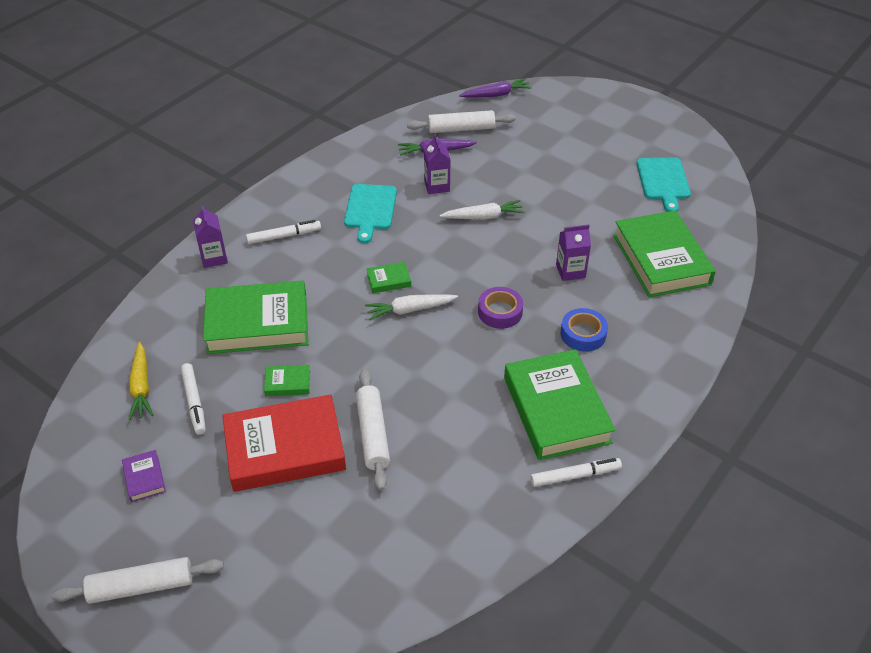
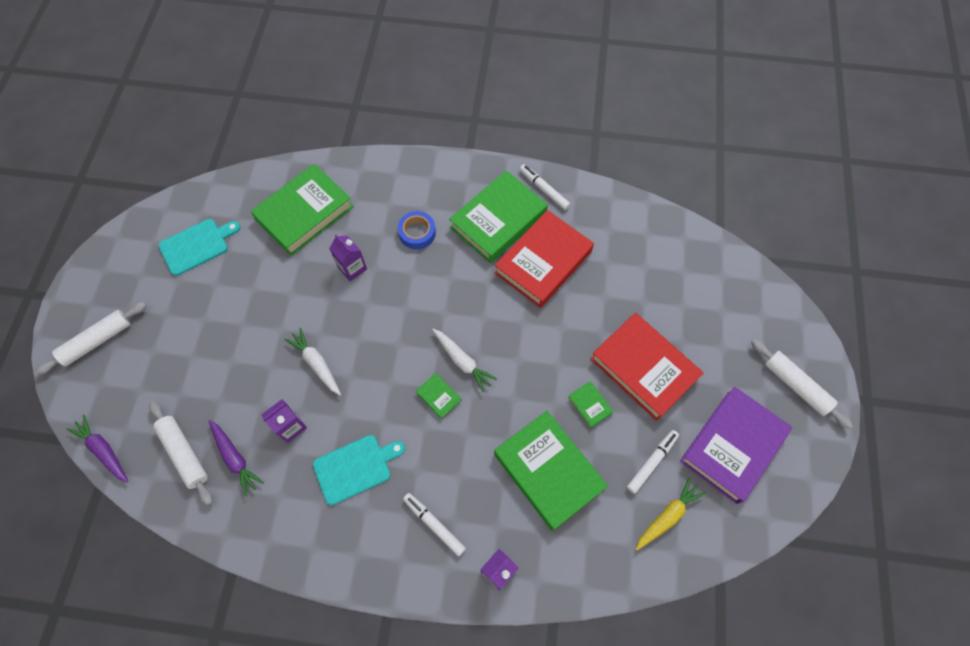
camera: 120 degrees left, 20 degrees up
purple book [122,450,166,502] -> purple book [680,387,792,504], size x2.39
white rolling pin [356,369,390,491] -> white rolling pin moved to [35,302,147,375]
purple tape [478,287,523,329] -> none
none -> red book [495,210,594,308]

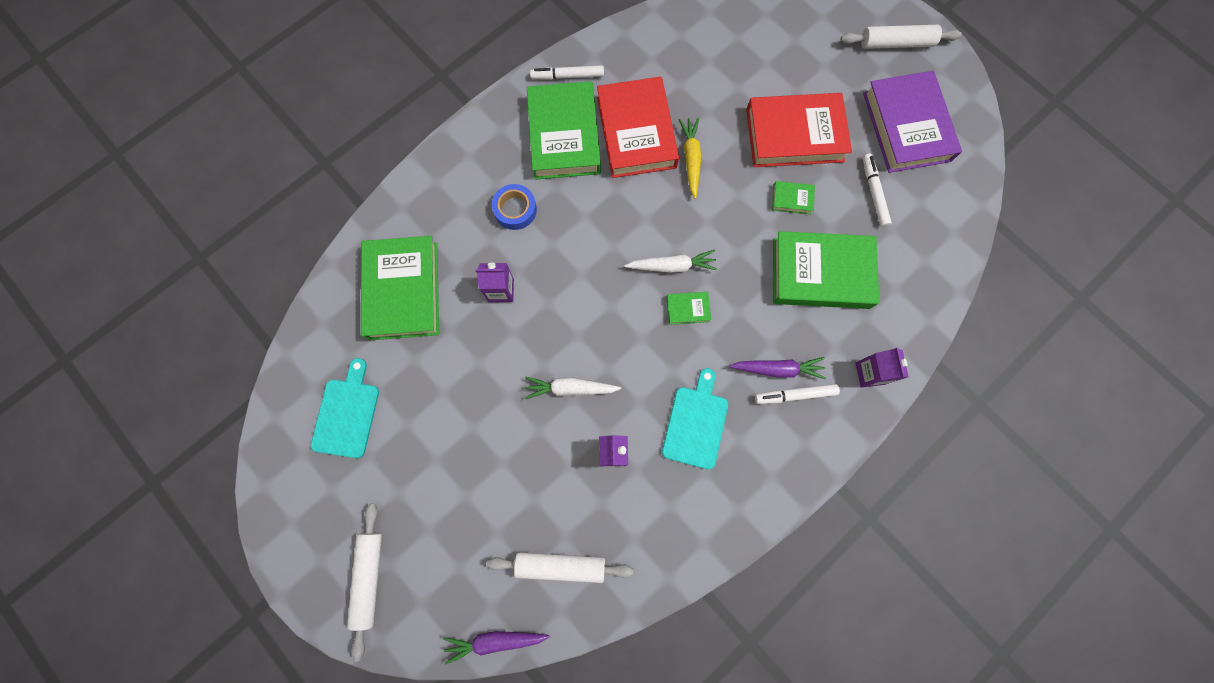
camera: 50 degrees left, 10 degrees up
purple carrot [209,420,264,496] -> purple carrot moved to [729,357,826,379]
yellow carrot [636,477,706,550] -> yellow carrot moved to [678,118,702,199]

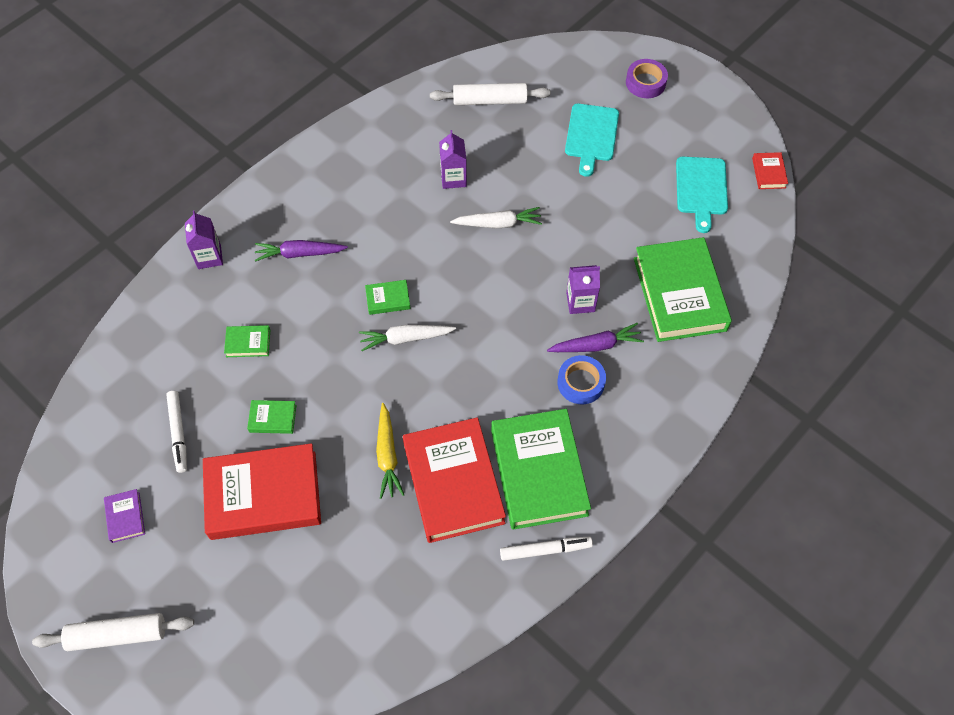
camera: 175 degrees right, 15 degrees down
white rolling pin [347,504,382,661] -> purple tape [626,59,668,98]
purple carrot [443,631,550,664] -> purple carrot moved to [547,323,644,352]
turquoise cutting board [662,368,728,469] -> turquoise cutting board moved to [565,104,619,177]
white marker [755,384,840,404] -> none
green book [773,231,879,309] -> green book [224,325,270,357], size x0.42
purple book [863,71,962,173] -> purple book [104,489,145,543], size x0.42
none -> red book [752,152,788,189]

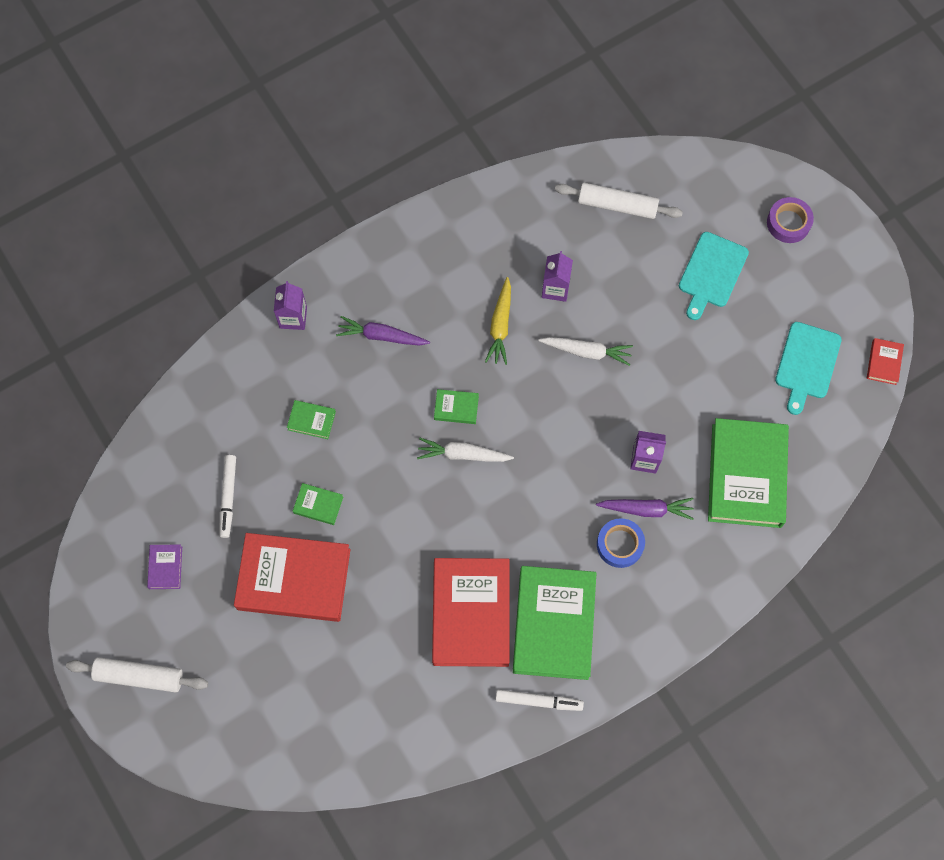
camera: 15 degrees right, 10 degrees up
yellow carrot [376,403,404,499] -> yellow carrot moved to [485,277,511,365]

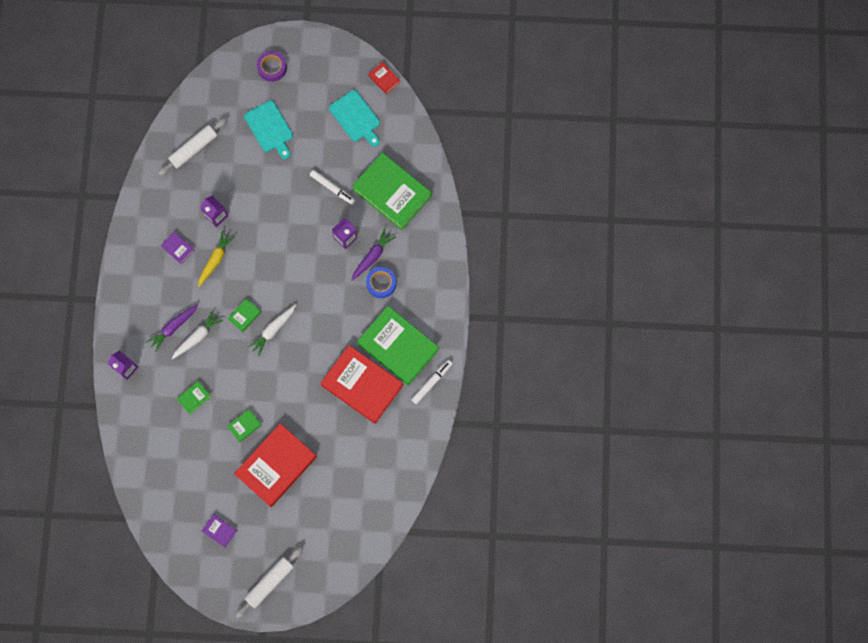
camera: 55 degrees left, 5 degrees up
white marker [220,455,236,538] -> white marker moved to [310,170,355,205]
yellow carrot [485,277,511,365] -> yellow carrot turned 105 degrees counterclockwise [198,230,235,287]
white carrot [538,337,633,366] -> white carrot moved to [172,311,223,359]
none -> purple book [161,232,195,264]

